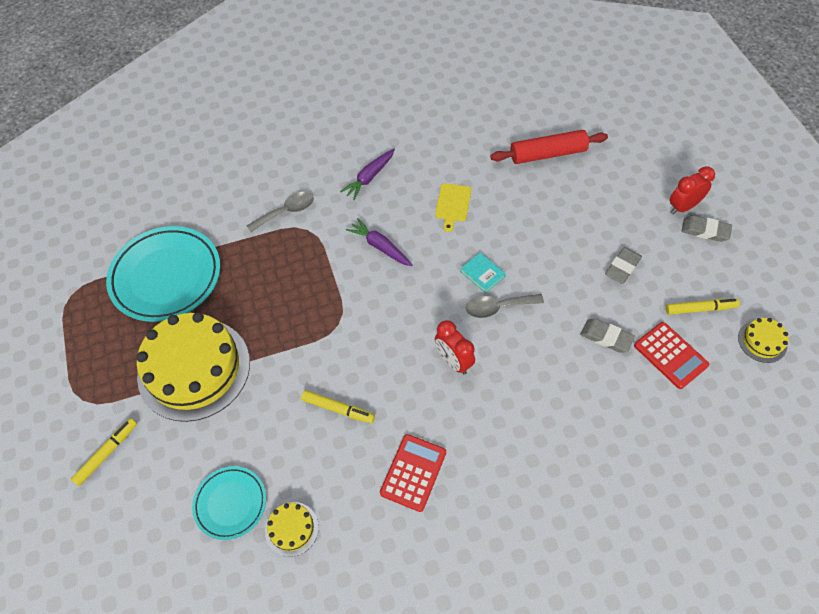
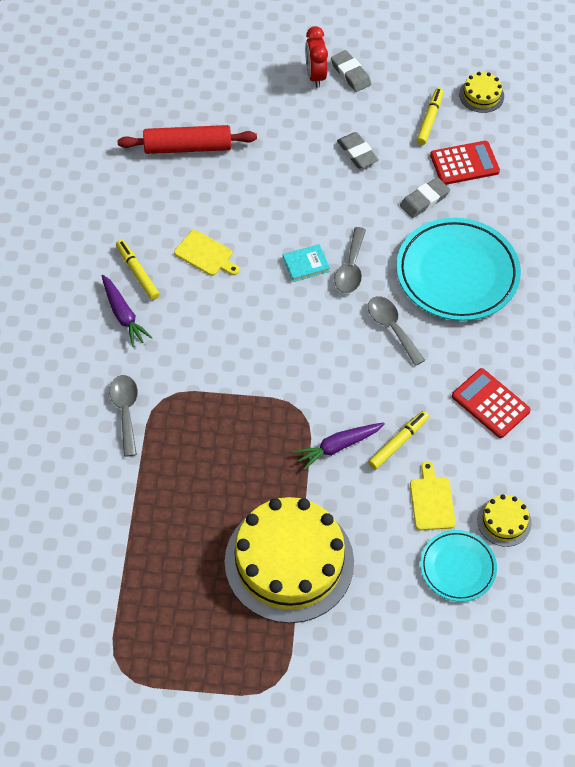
camera: 70 degrees left, 0 degrees up
yellow marker [71,418,137,486] -> yellow marker moved to [116,240,160,300]
turquoise plate [106,226,221,322] -> turquoise plate moved to [396,218,521,321]
purple carrot [346,218,413,266] -> purple carrot moved to [293,423,385,470]
red clock [435,320,475,374] -> grey spoon [368,296,425,366]
red rolling pin [490,130,608,164] -> red rolling pin turned 75 degrees clockwise [117,125,257,154]
grey eraser [682,215,732,242] -> grey eraser turned 75 degrees counterclockwise [331,50,371,92]
none -> yellow cutting board [410,461,456,530]

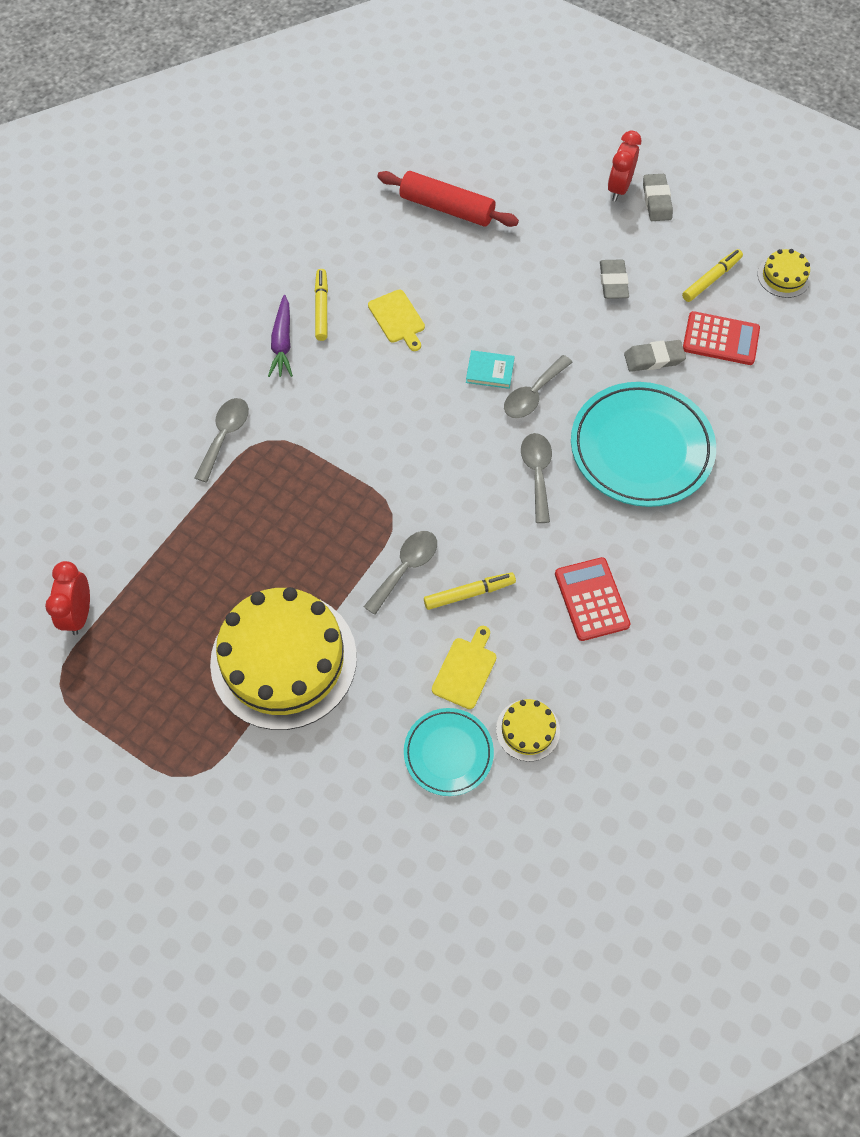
camera: 30 degrees right, 5 degrees up
purple carrot [293,423,385,470] -> grey spoon [364,531,437,615]
none -> red clock [45,561,90,635]

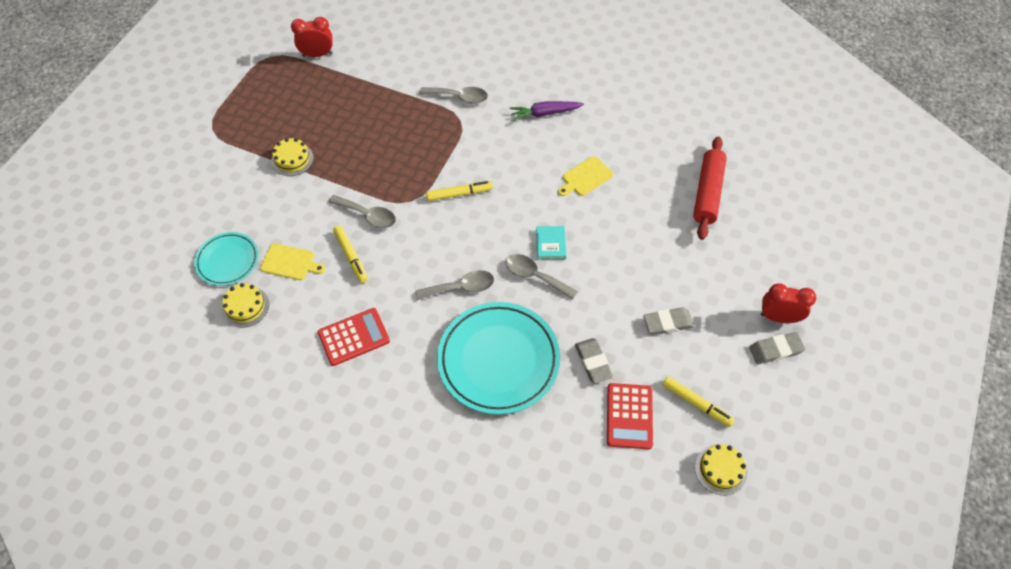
camera: 80 degrees right, 5 degrees down
yellow cake [210,587,357,730] -> yellow cake [271,138,314,176], size x0.43
yellow marker [315,269,328,341] -> yellow marker moved to [426,181,493,201]

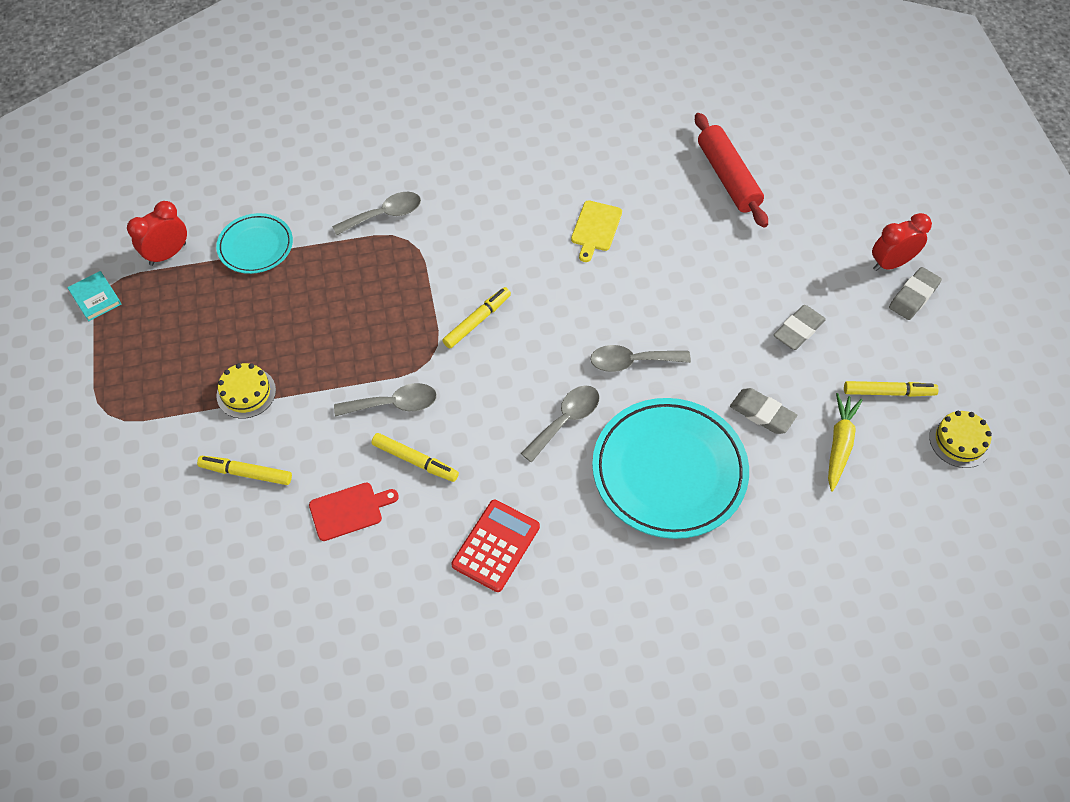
camera: 35 degrees left, 0 degrees up
turquoise plate [194,232,258,286] -> turquoise plate moved to [216,213,293,274]
yellow cake [222,283,269,328] -> none
yellow cutting board [260,243,325,280] -> red cutting board [309,482,399,541]
purple carrot [509,101,584,121] -> none
turquoise book [536,226,566,259] -> turquoise book moved to [67,271,121,321]
red calculator [607,383,653,449] -> yellow carrot [828,393,862,491]
none -> yellow marker [197,456,292,485]

